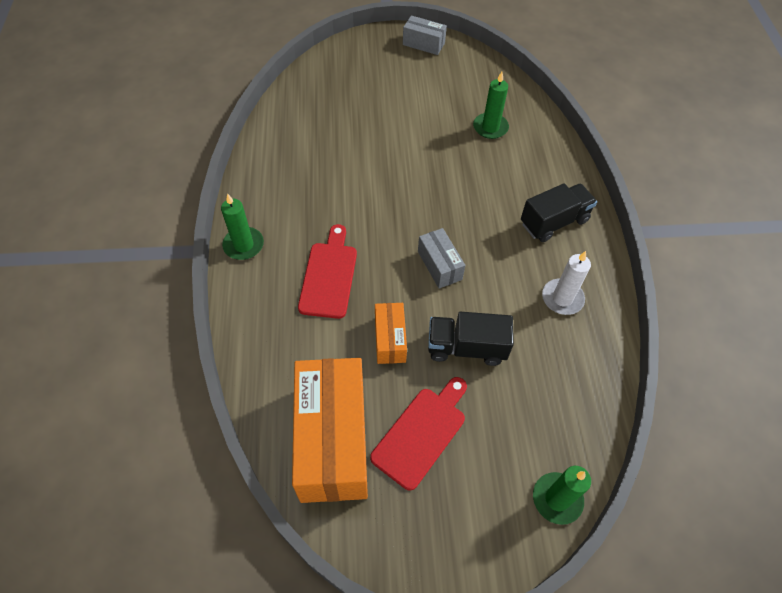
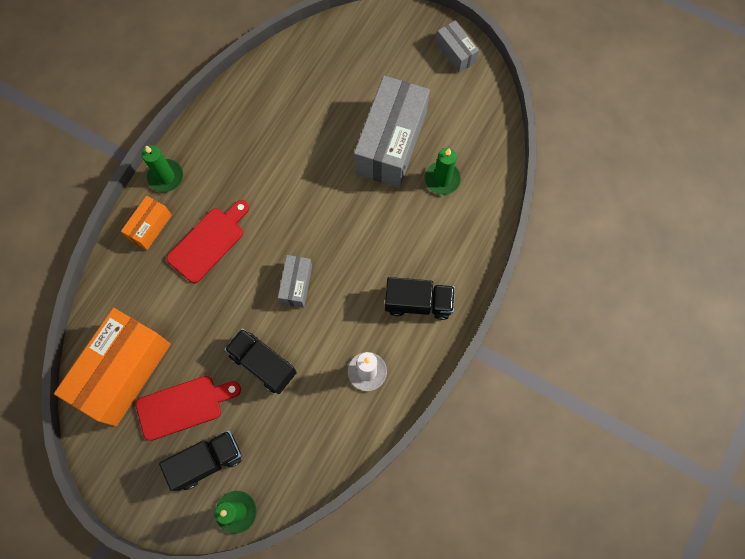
camera: 35 degrees right, 15 degrees up
orange box [375,303,407,364] -> orange box moved to [121,196,172,250]
none -> black truck [159,431,242,491]
none -> grey box [354,76,430,188]

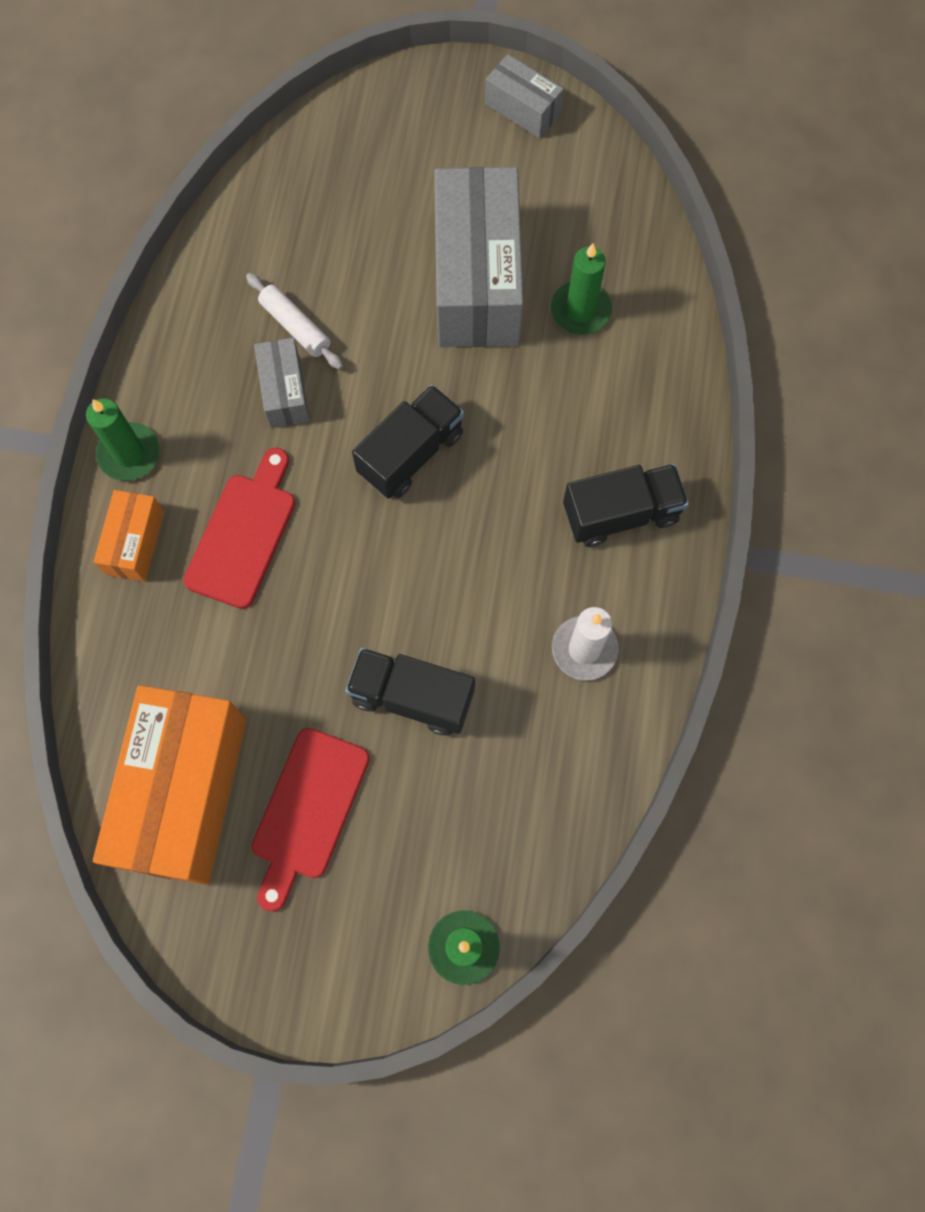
camera: 20 degrees left, 0 degrees up
red cutting board [136,376,241,441] -> red cutting board turned 150 degrees clockwise [252,728,370,912]
black truck [159,431,242,491] -> black truck moved to [352,385,464,499]
grey box [278,255,312,308] -> grey box moved to [254,338,310,428]
none -> white rolling pin [246,273,343,370]

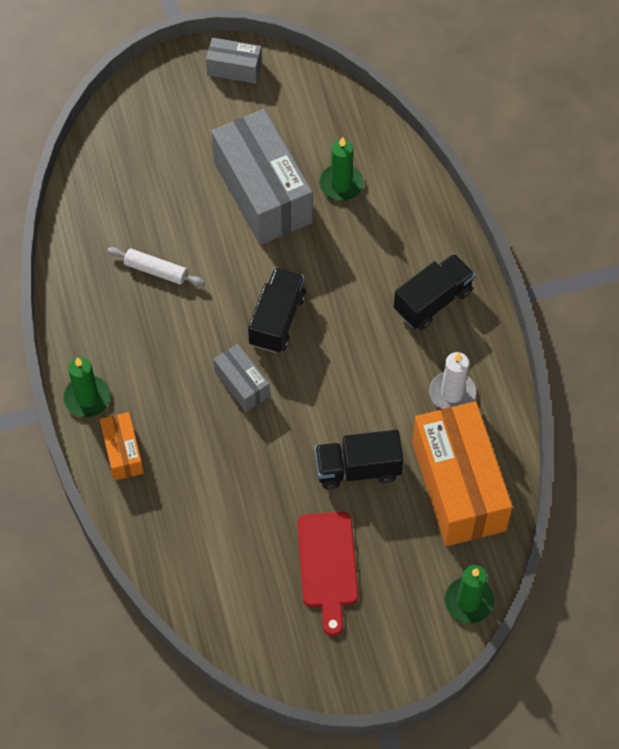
camera: 25 degrees left, 10 degrees down
orange box [93,685,246,885] -> orange box moved to [412,401,513,546]
red cutting board [183,448,295,609] -> none
grey box [254,338,310,428] -> grey box moved to [213,344,270,412]

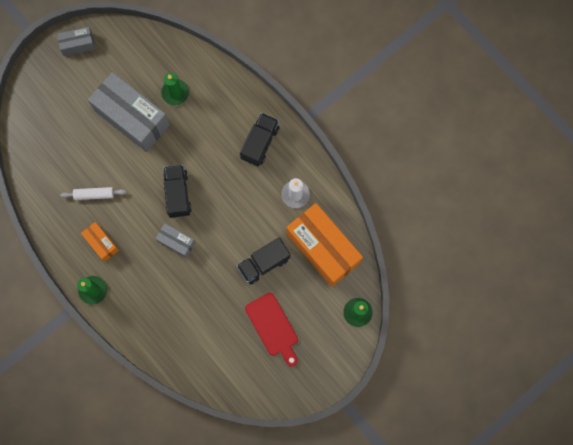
camera: 25 degrees left, 15 degrees up
orange box [100,412,144,481] -> orange box moved to [81,222,119,262]

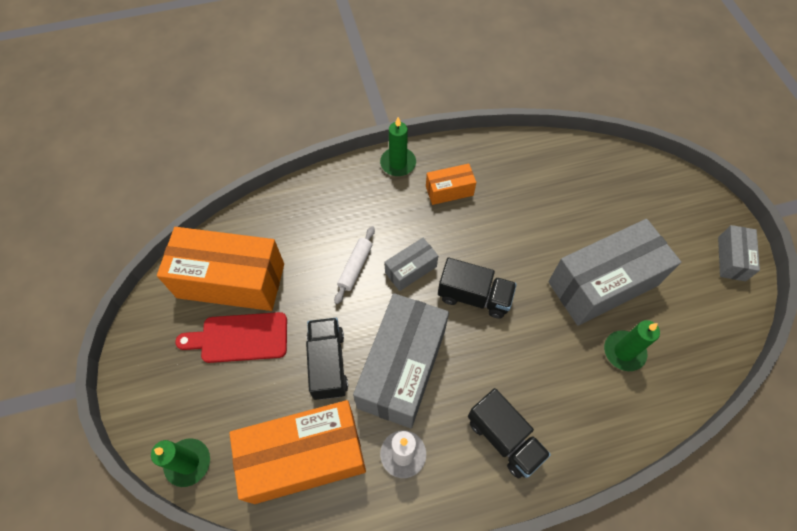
camera: 115 degrees right, 15 degrees down
white rolling pin [60,187,126,200] -> white rolling pin moved to [334,226,375,304]
none -> orange box [157,227,284,311]
none -> grey box [353,293,449,428]

